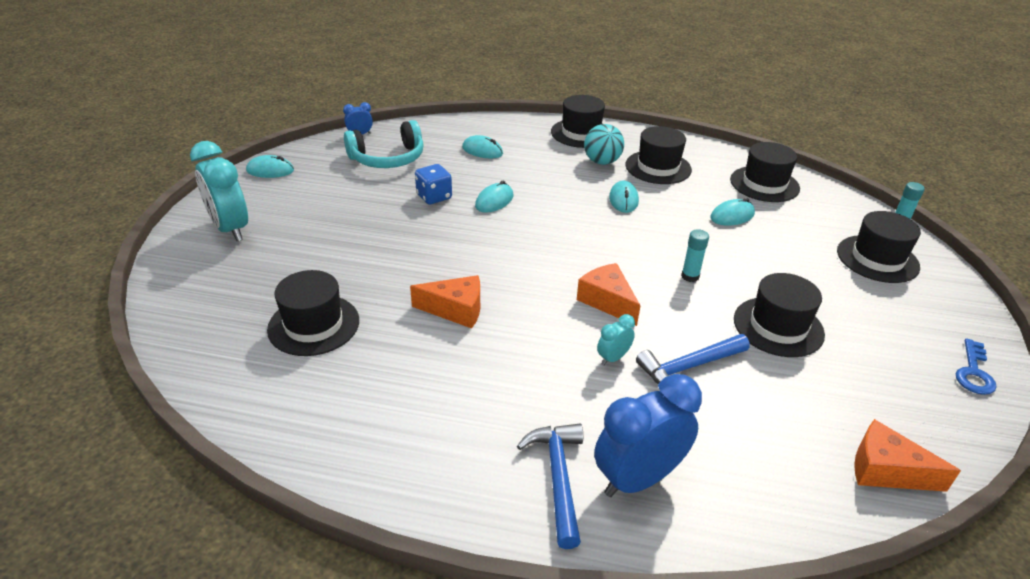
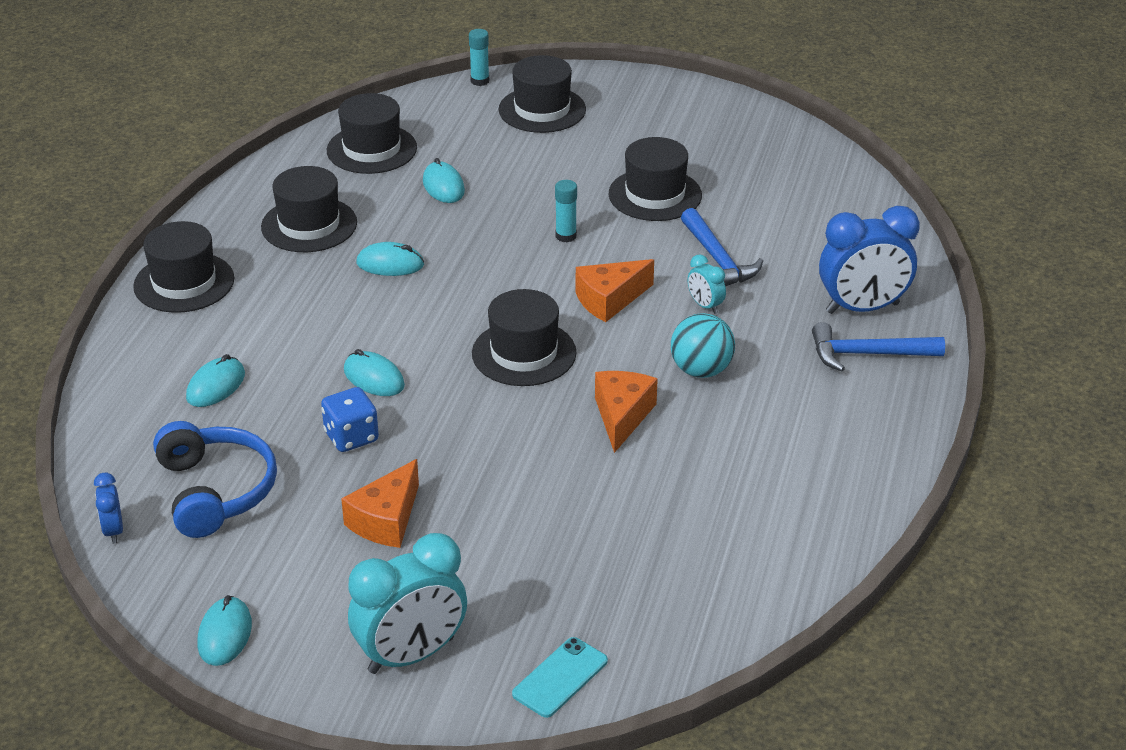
camera: 85 degrees left, 0 degrees up
black hat [267,270,359,356] -> black hat moved to [472,289,577,386]
turquoise headphones [344,120,424,168] -> blue headphones [153,421,277,538]
turquoise ball [584,124,624,165] -> turquoise ball moved to [671,313,735,378]
blue clock [594,374,702,497] -> blue clock turned 75 degrees counterclockwise [819,206,920,314]
orange cheese [854,419,961,492] -> orange cheese moved to [341,459,419,548]
blue key [956,338,997,395] -> none
none -> turquoise phone [512,637,608,718]

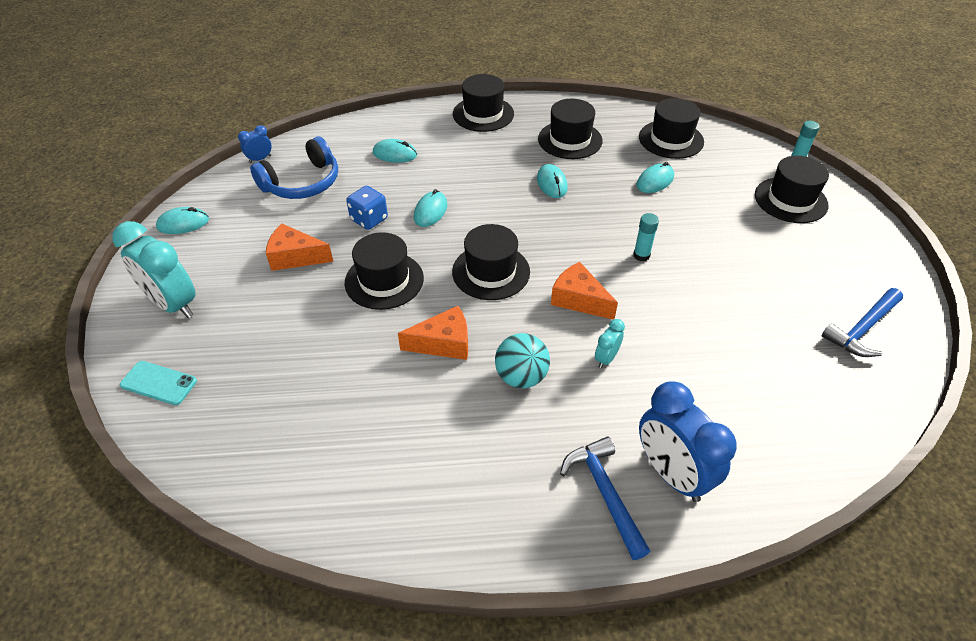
camera: 70 degrees right, 10 degrees up
black hat [609,137,702,221] -> black hat moved to [345,232,424,310]
blue hammer [681,208,763,286] -> blue hammer moved to [822,288,903,357]

